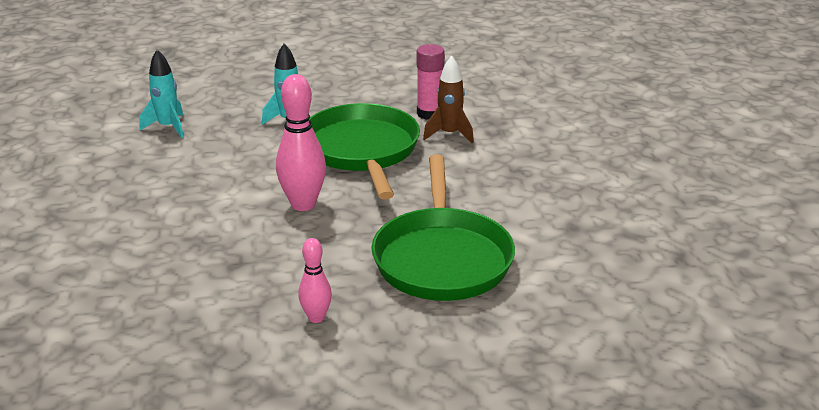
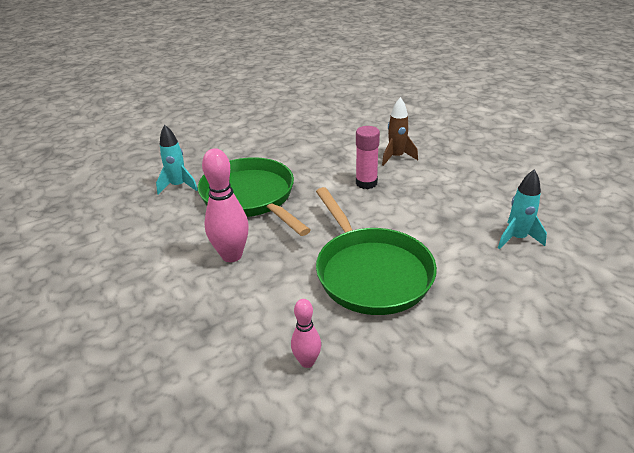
camera: 20 degrees left, 5 degrees up
turquoise rocket [140,49,184,138] -> turquoise rocket moved to [498,169,547,249]
pink glue stick [417,44,445,120] -> pink glue stick moved to [356,126,380,189]
brown rocket [423,56,474,144] -> brown rocket moved to [382,97,418,166]

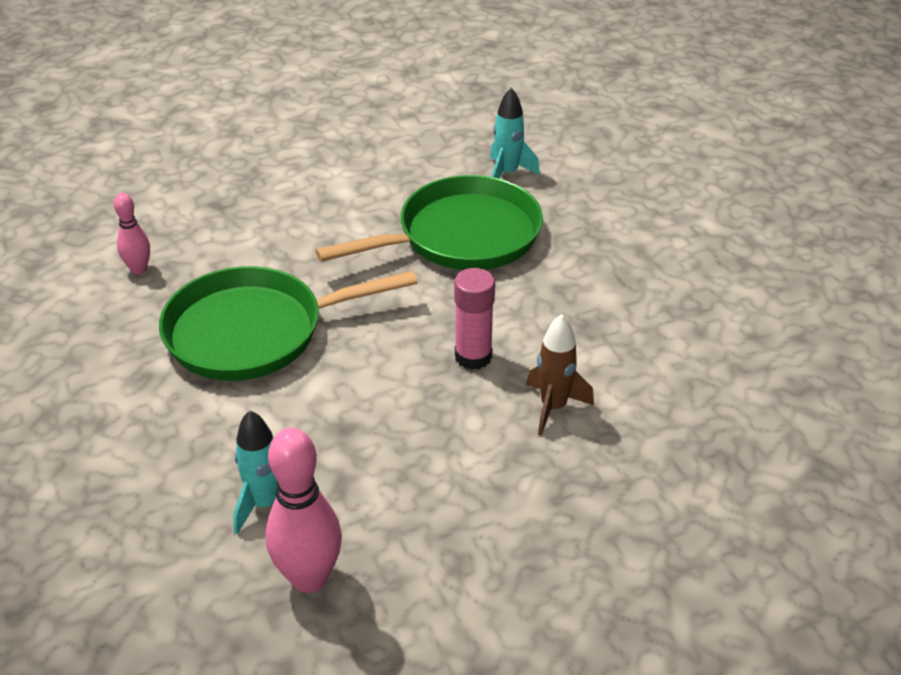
camera: 95 degrees right, 5 degrees up
pink bowling pin [202,148,249,262] -> pink bowling pin moved to [265,428,342,593]

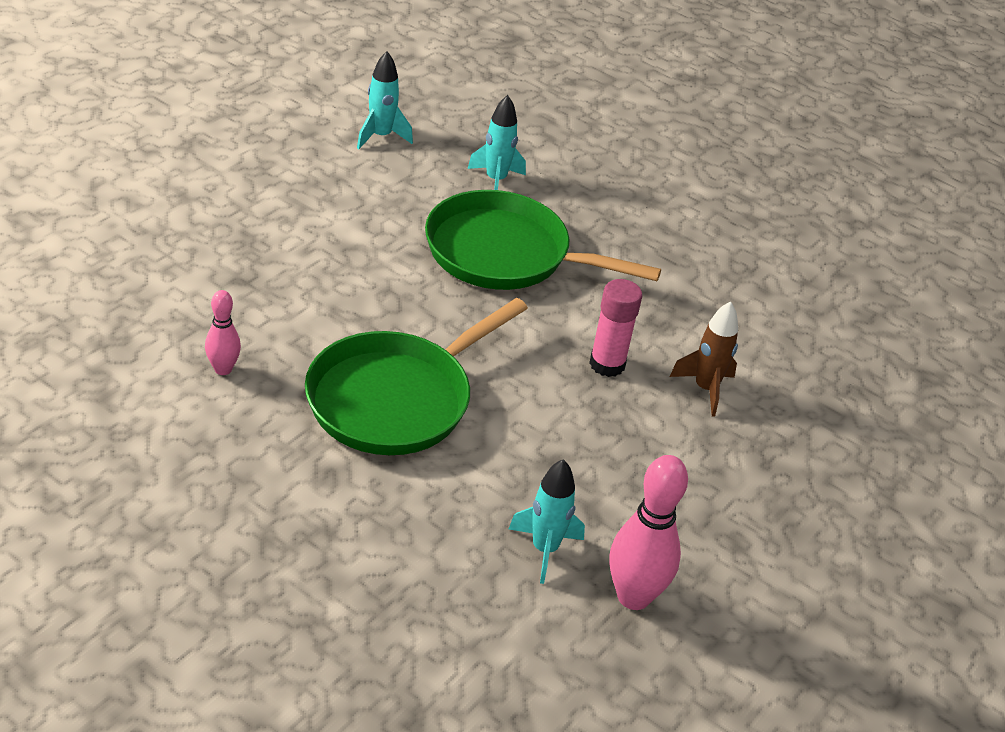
camera: 35 degrees left, 0 degrees up
green pan [315,175,543,270] -> green pan turned 105 degrees counterclockwise [425,190,661,290]
none -> turquoise rocket [357,51,413,149]

